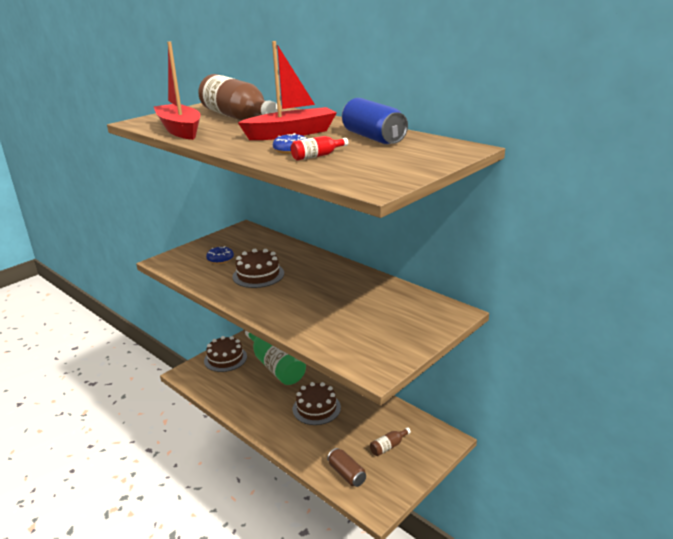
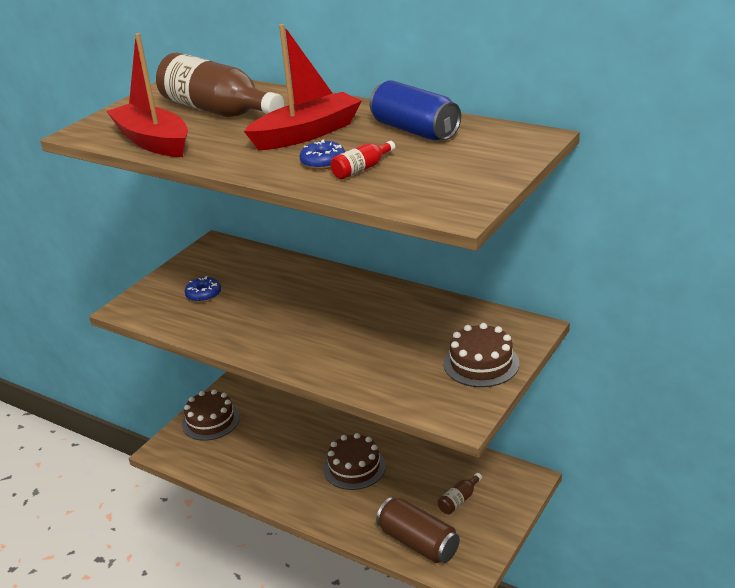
camera: 10 degrees left, 5 degrees up
brown cake [232,249,284,288] -> brown cake moved to [443,323,519,387]
green bottle [245,330,306,385] -> none
brown can [327,448,366,487] -> brown can [376,497,460,563], size x1.54

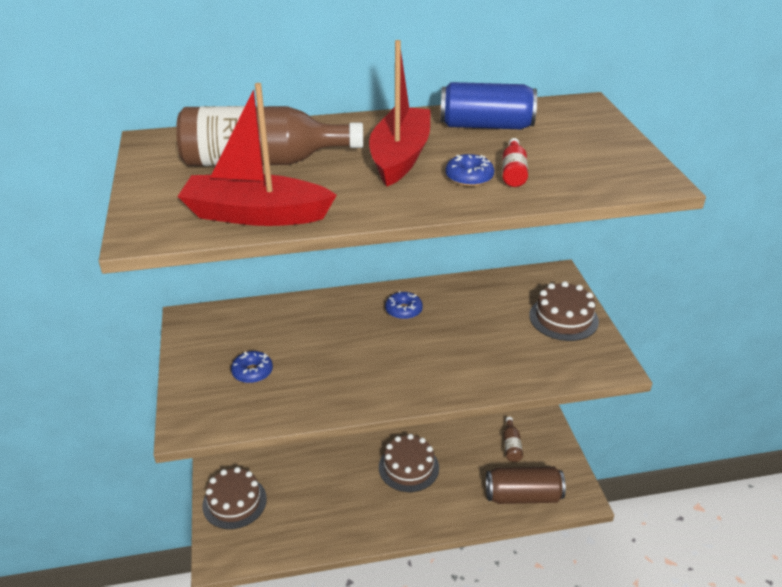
camera: 45 degrees left, 5 degrees up
none -> blue donut [385,291,423,320]

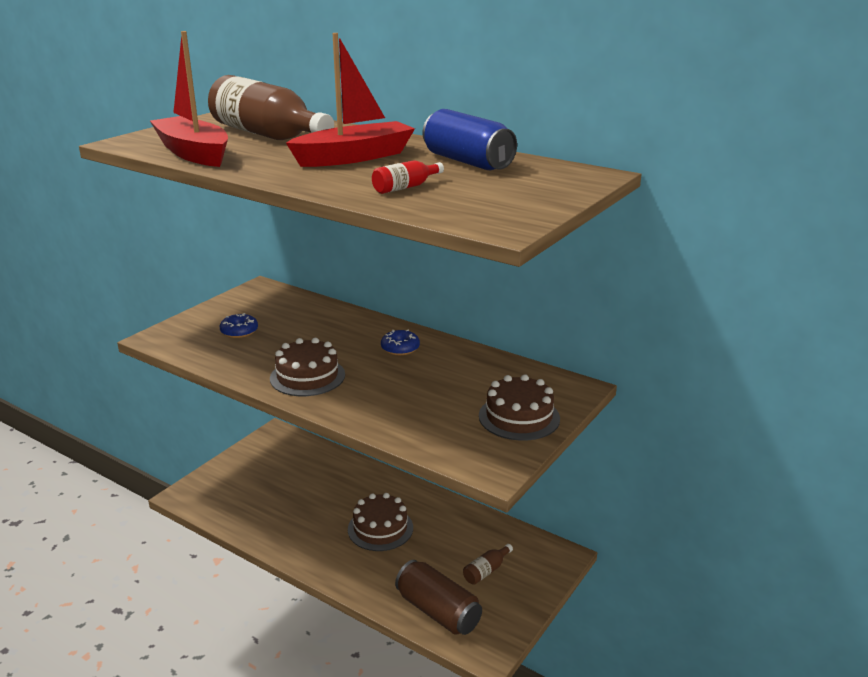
camera: 45 degrees right, 10 degrees down
brown cake [203,467,267,529] -> brown cake moved to [270,338,345,396]
blue donut [445,154,494,187] -> none

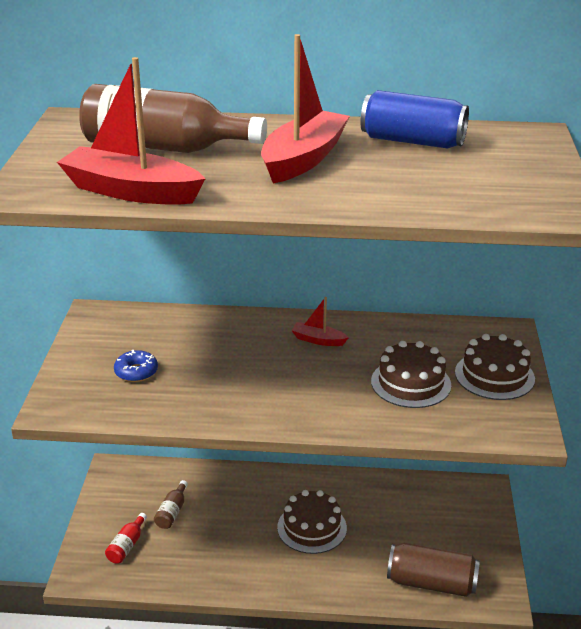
camera: 30 degrees left, 5 degrees up
brown cake [270,338,345,396] -> brown cake moved to [371,341,451,408]
red bottle [372,160,444,194] -> red bottle moved to [105,513,147,564]
blue donut [381,330,420,355] -> red boat [291,297,349,346]
brown bottle [463,544,513,585] -> brown bottle moved to [154,480,188,529]

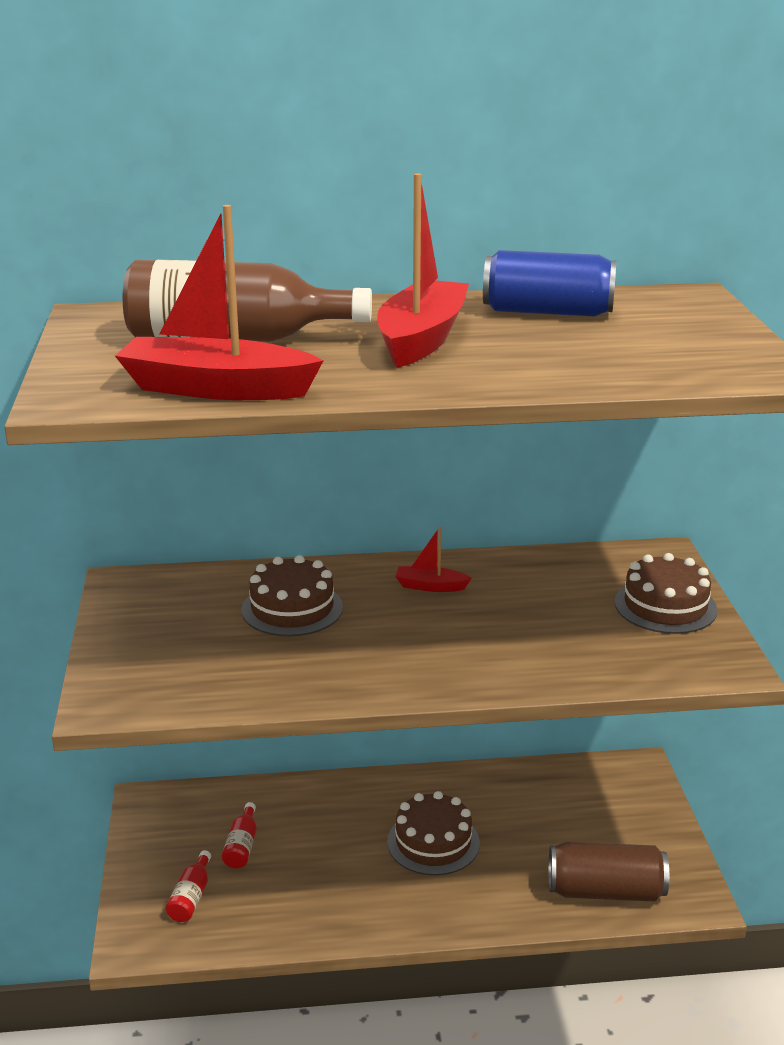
camera: 10 degrees left, 5 degrees down
blue donut [114,350,158,382] -> none
brown bottle [154,480,188,529] -> red bottle [222,802,257,869]
brown cake [371,341,451,408] -> brown cake moved to [242,555,343,636]

